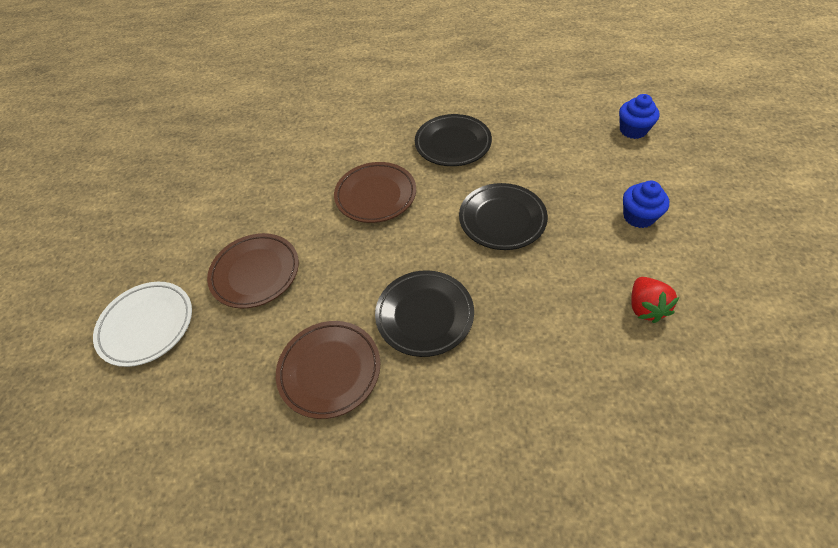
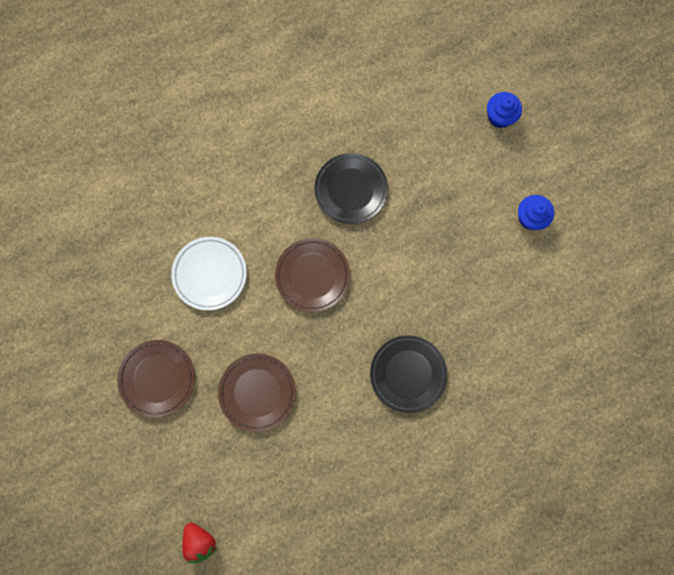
camera: 30 degrees left, 25 degrees up
white plate [93,282,192,367] -> white plate moved to [171,237,247,310]
brown plate [276,321,380,419] -> brown plate moved to [117,340,195,418]
black plate [459,183,548,250] -> none
red strawberry [631,277,679,323] -> red strawberry moved to [182,523,217,563]

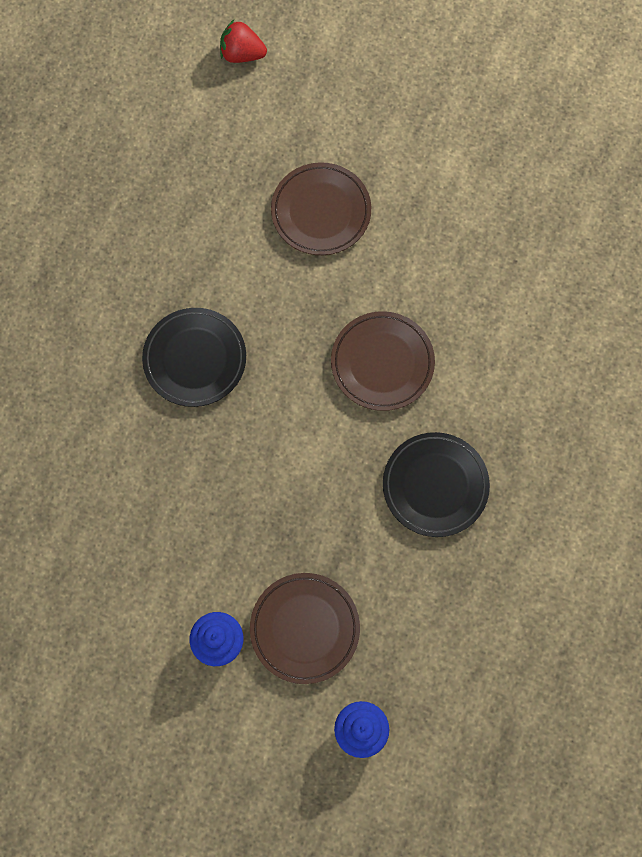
camera: 135 degrees right, 5 degrees down
brown plate [117,340,195,418] -> brown plate moved to [250,573,360,684]
white plate [171,237,247,310] -> none

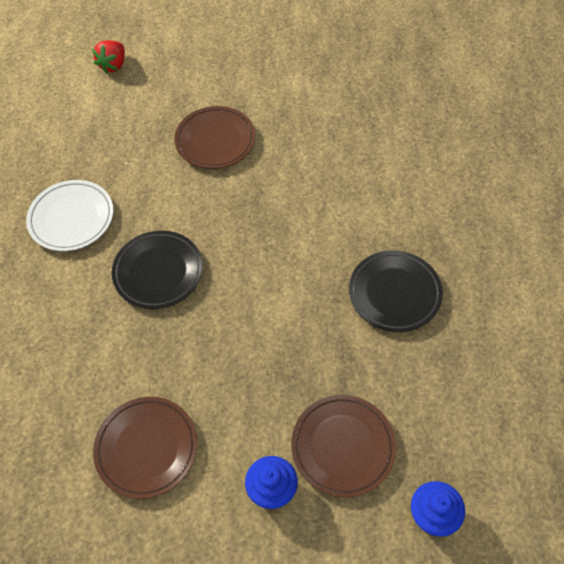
camera: 20 degrees left, 15 degrees down
red strawberry [220,20,267,63] -> red strawberry turned 60 degrees counterclockwise [92,40,125,74]
brown plate [331,311,435,411] -> brown plate moved to [93,397,197,499]
none -> white plate [26,180,113,251]

